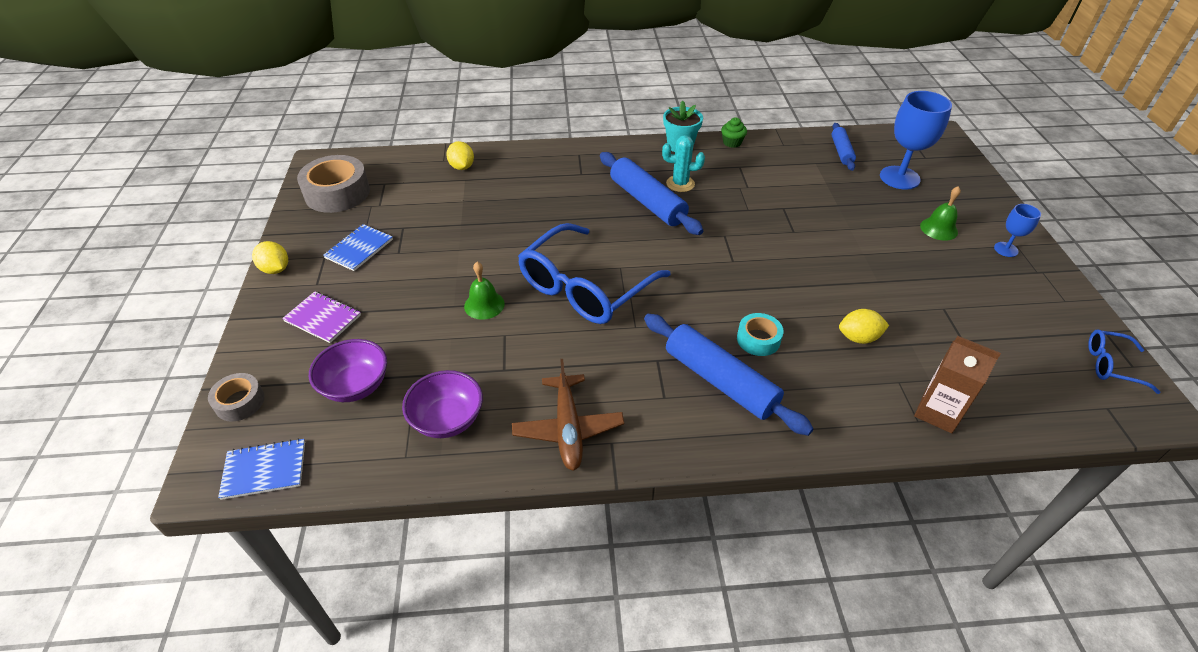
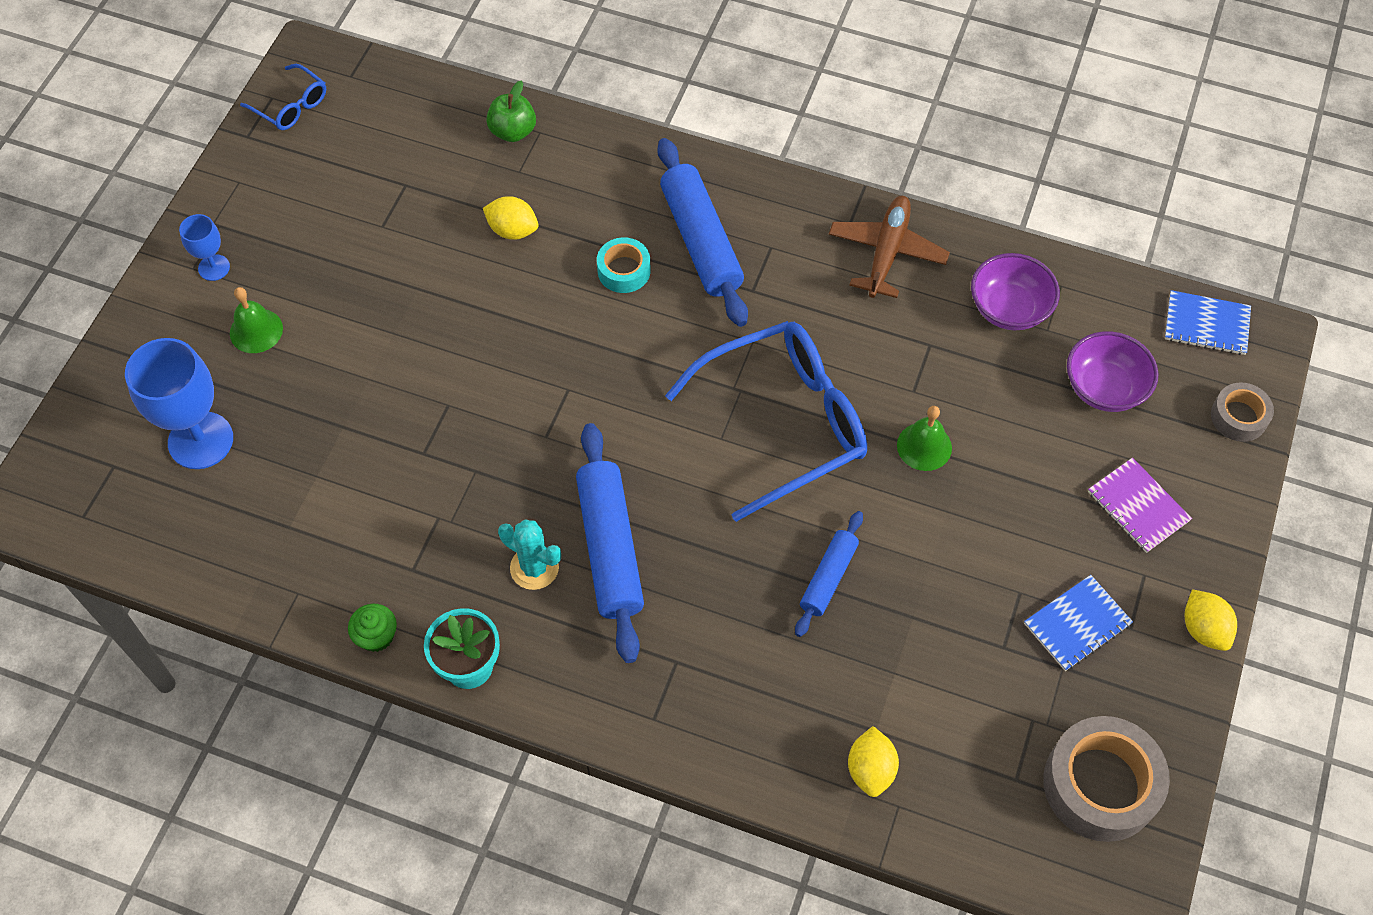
camera: 155 degrees left, 15 degrees up
blue rolling pin [831,123,856,171] -> blue rolling pin moved to [795,511,863,637]
brown carton [914,336,1001,433] -> green apple [486,80,536,142]

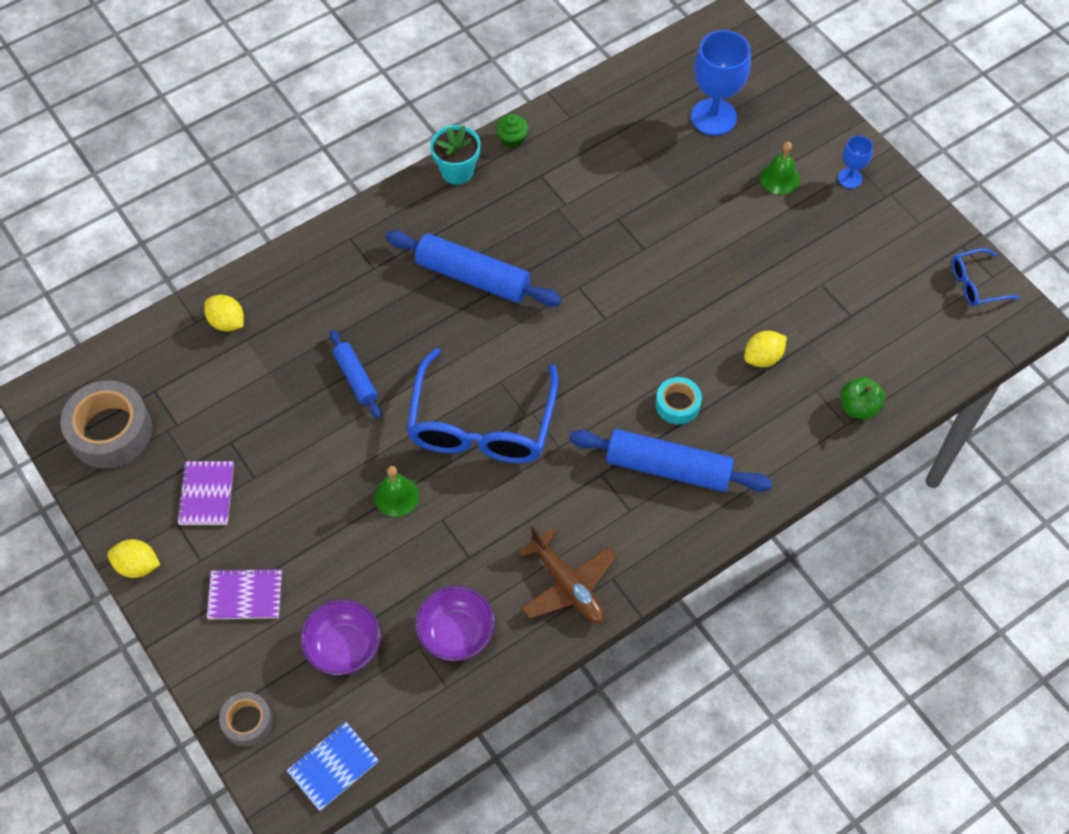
camera: 125 degrees right, 0 degrees up
turquoise cactus [498,519,561,590] -> none
blue notebook [1024,575,1133,671] -> purple notebook [177,461,234,525]

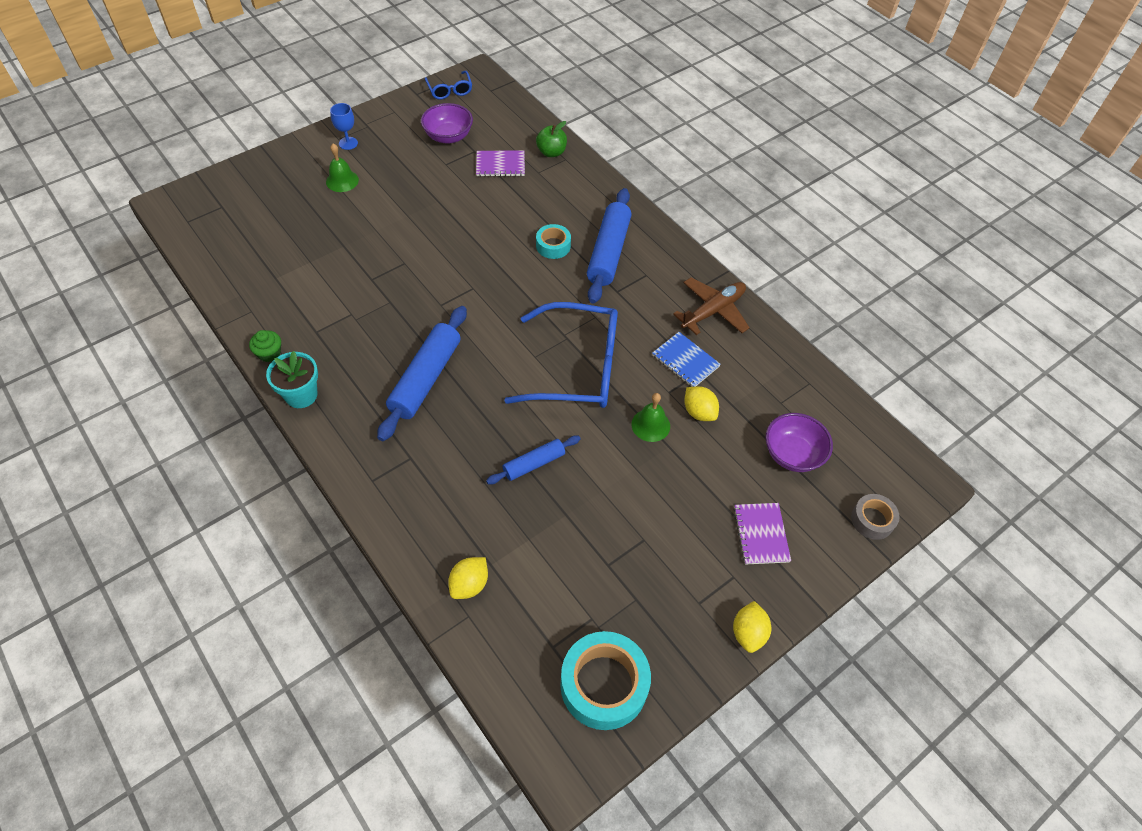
camera: 95 degrees left, 5 degrees down
grey tape [60,380,152,469] -> turquoise tape [560,631,651,730]
purple notebook [177,461,234,525] -> purple notebook moved to [476,151,525,177]
blue notebook [286,721,379,811] -> blue notebook moved to [652,332,721,387]
purple bowl [415,586,495,661] -> purple bowl moved to [421,103,473,144]
blue goblet [691,30,751,135] -> none
yellow lemon [744,331,787,367] -> yellow lemon moved to [684,386,719,421]

